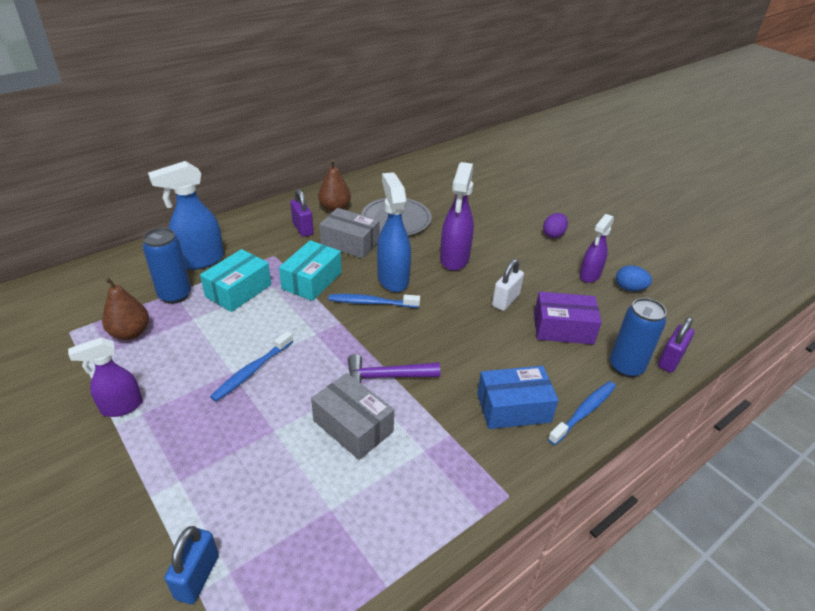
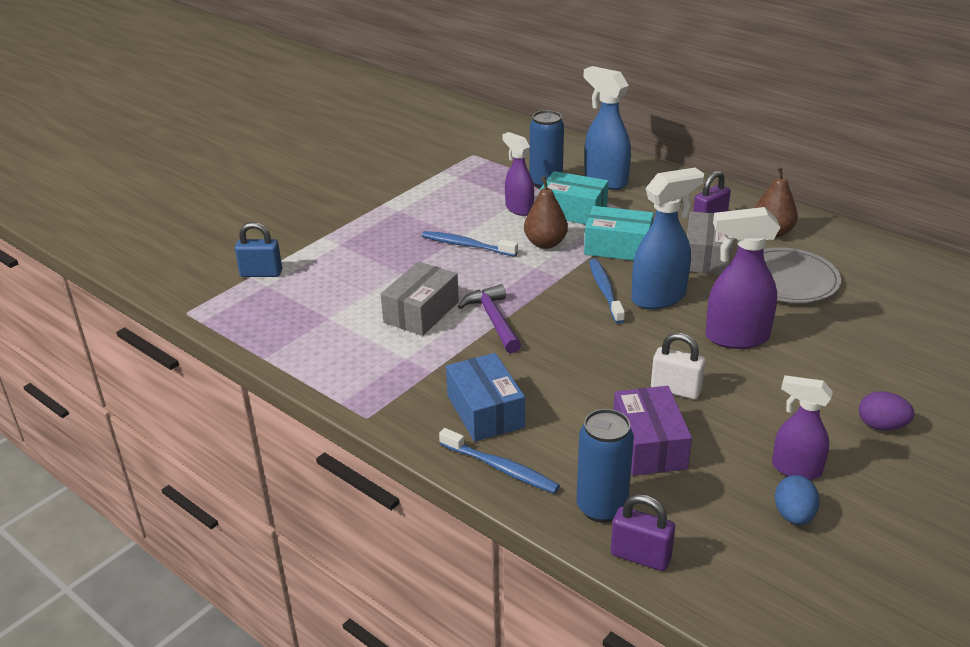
camera: 80 degrees right, 5 degrees down
purple spray bottle [68,337,143,417] -> purple spray bottle moved to [502,132,534,216]
brown pear [102,277,149,340] -> brown pear moved to [524,176,568,249]

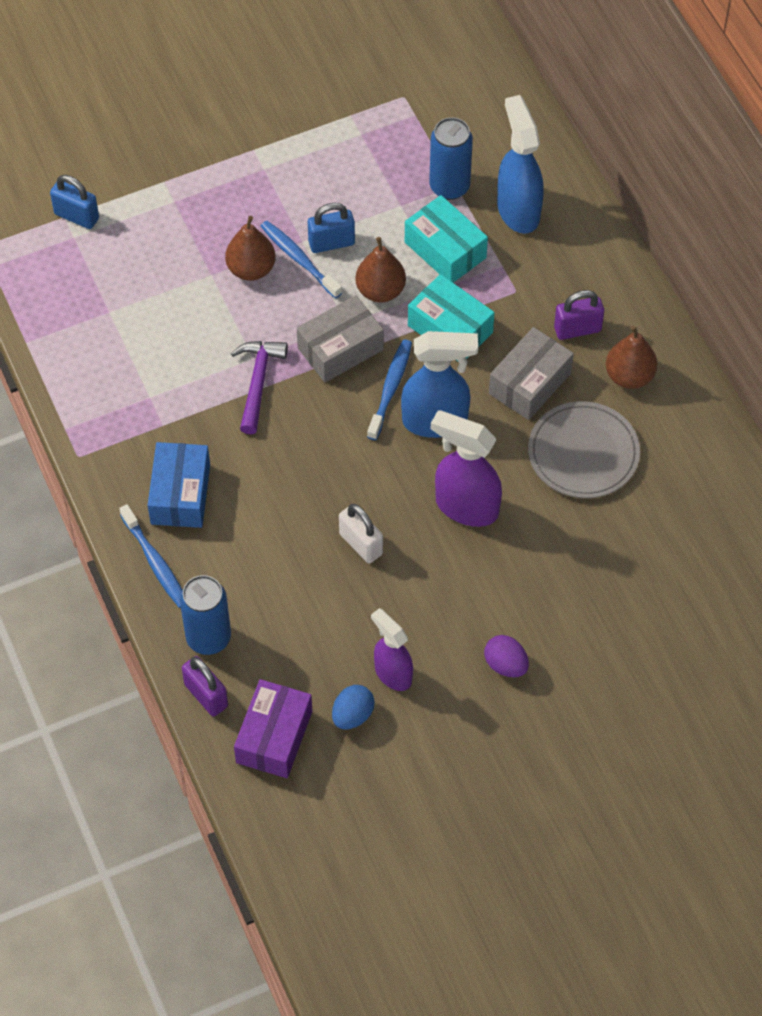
camera: 25 degrees right, 25 degrees up
grey box [381,261,459,336] -> grey box moved to [297,295,384,383]
purple spray bottle [502,132,534,216] -> none
purple box [613,386,692,476] -> purple box moved to [234,679,312,778]
none -> brown pear [225,216,276,281]
none -> blue padlock [308,203,355,253]

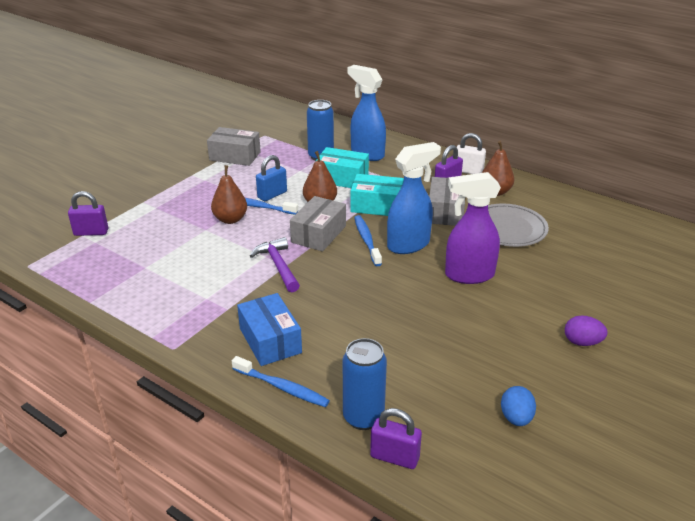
camera: 30 degrees left, 25 degrees down
blue padlock [50,175,99,229] -> purple padlock [68,191,108,236]
purple box [234,679,312,778] -> none
white padlock [339,504,383,563] -> white padlock moved to [457,133,486,174]
purple spray bottle [371,608,413,691] -> none
none -> grey box [207,127,261,166]

